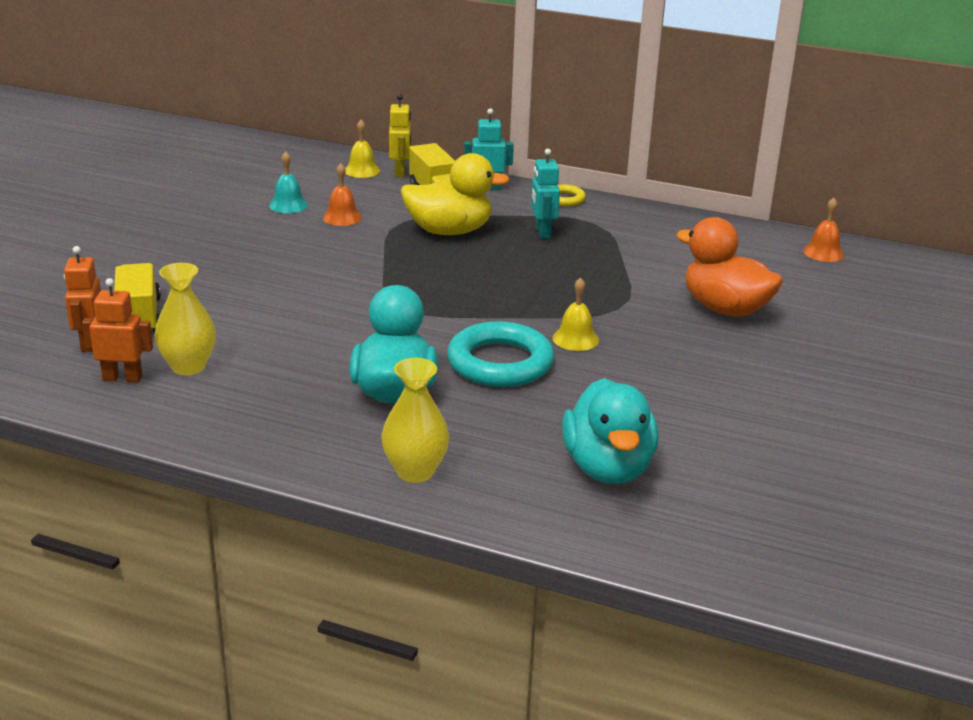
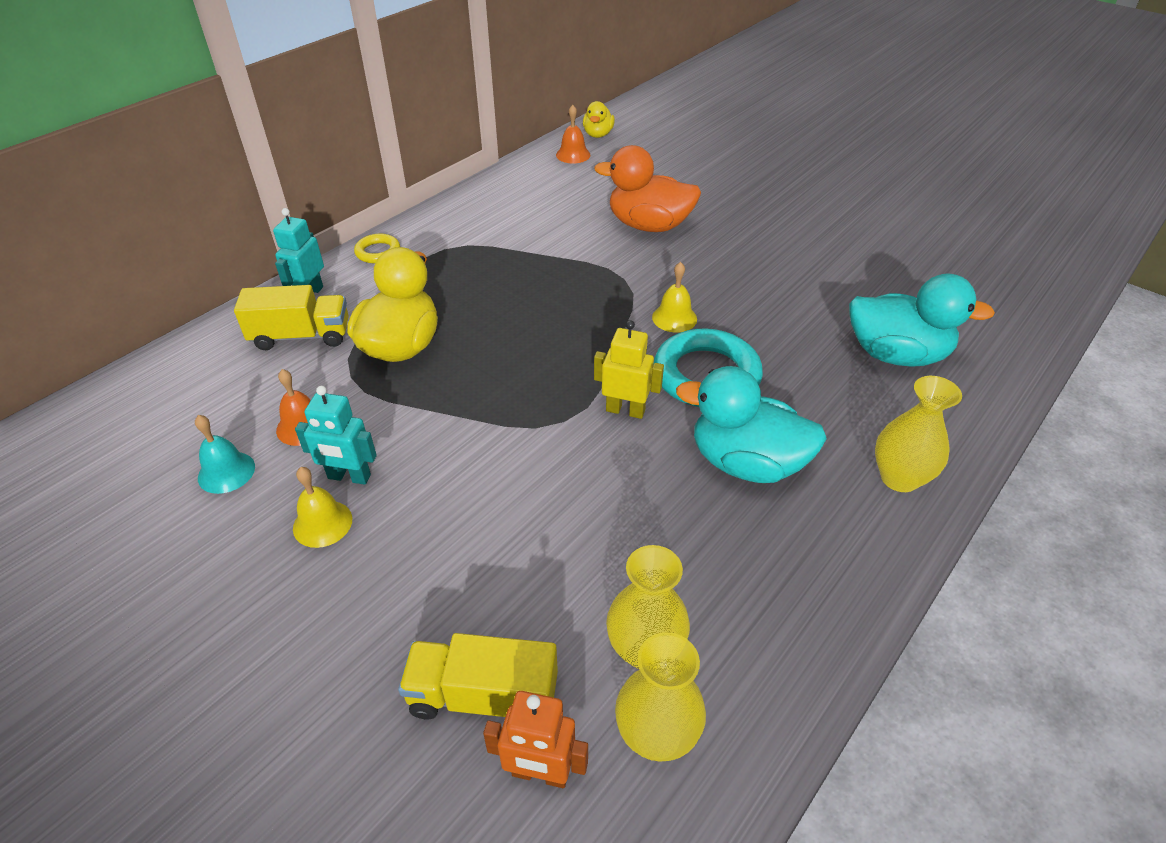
camera: 70 degrees left, 15 degrees up
orange robot [82,278,153,382] -> yellow vase [615,632,706,762]
yellow bell [345,120,380,178] -> yellow bell moved to [293,467,352,548]
yellow robot [389,94,411,177] -> yellow robot moved to [594,320,664,419]
turquoise robot [531,149,560,239] -> turquoise robot moved to [295,386,377,485]
orange duck [676,217,783,317] -> orange duck turned 45 degrees clockwise [594,145,701,232]
none -> yellow duck [583,101,615,138]

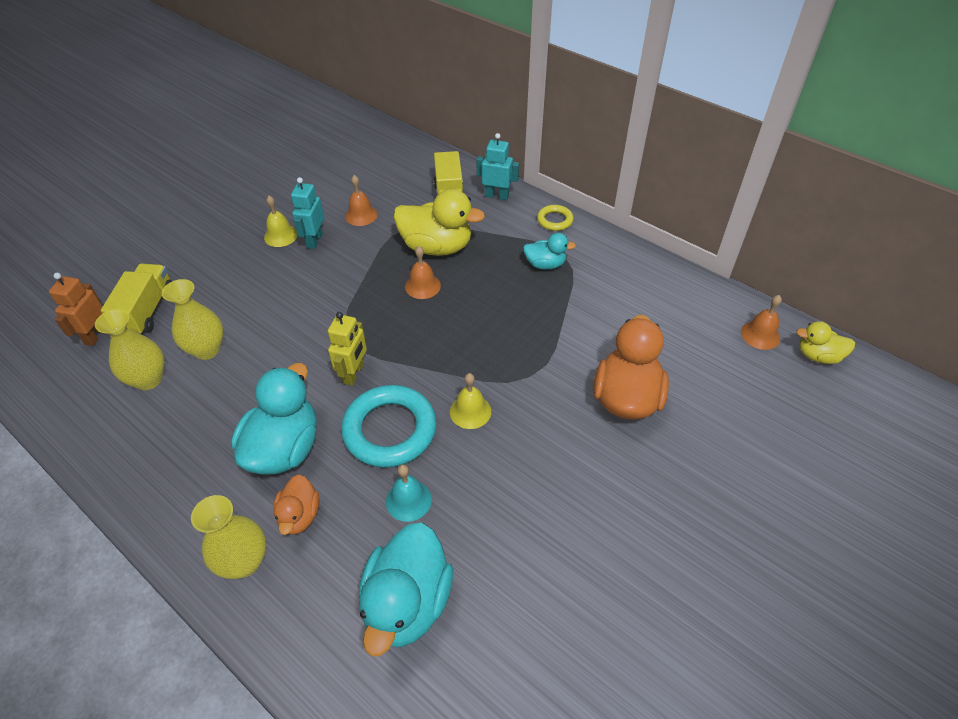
camera: 90 degrees right, 5 degrees up
turquoise bell [195,415,255,494] -> turquoise bell moved to [386,464,432,522]
yellow vase [615,632,706,762] -> yellow vase moved to [162,279,224,360]
none -> orange duck [273,475,320,535]
none -> orange bell [405,246,441,299]
none -> turquoise duck [523,233,576,270]

